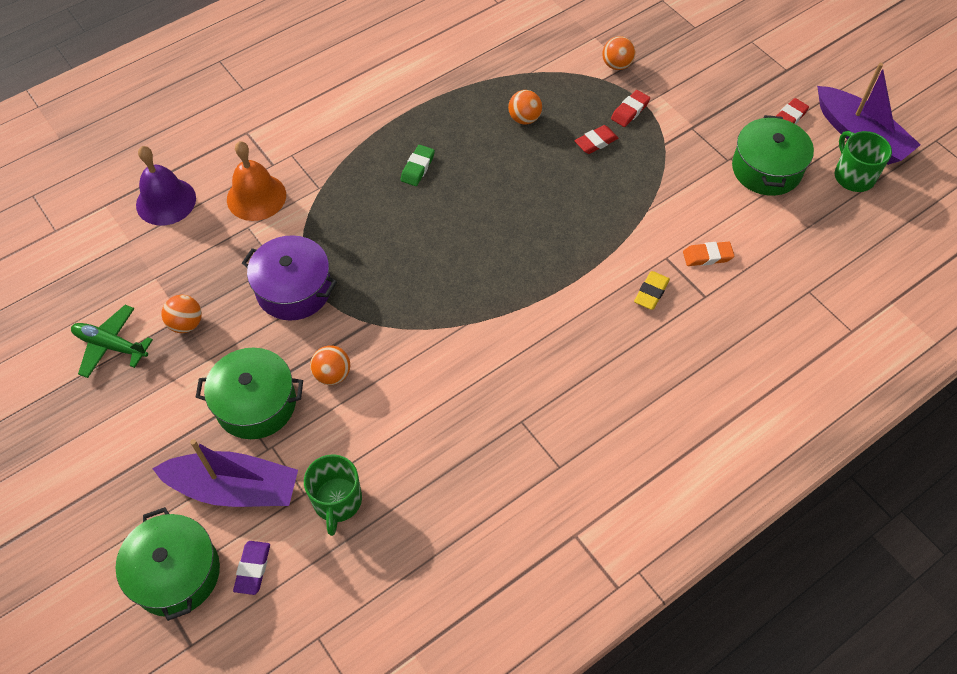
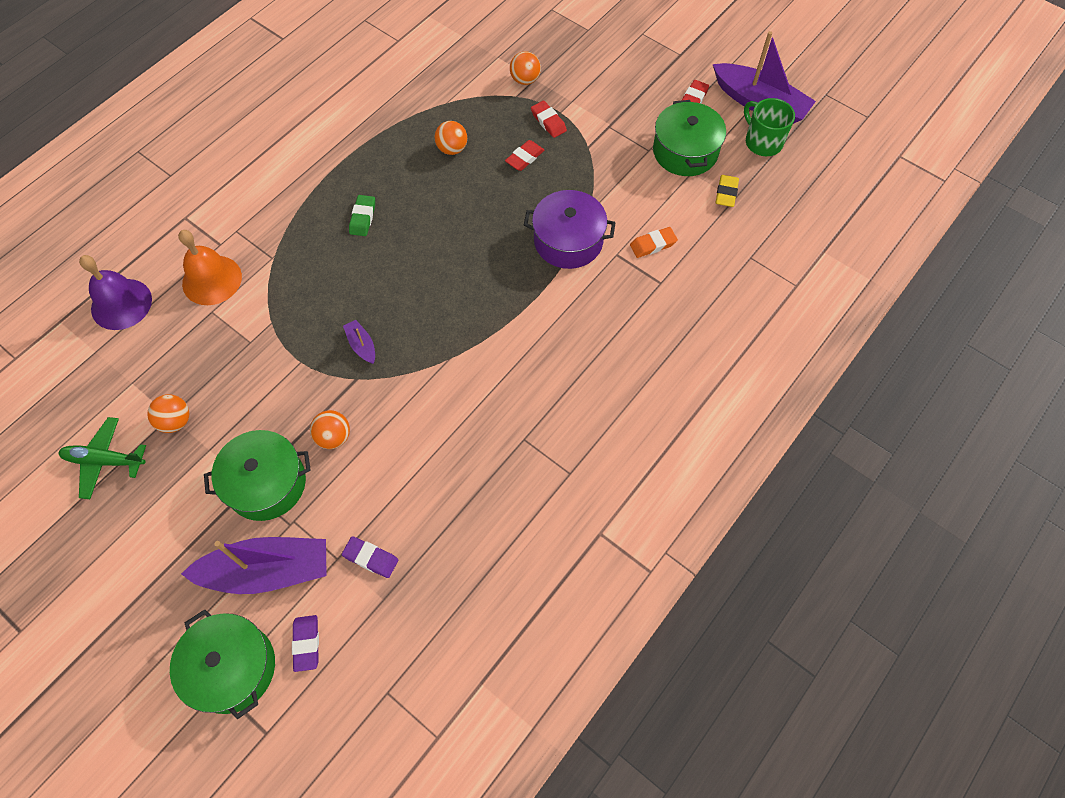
camera: 15 degrees left, 5 degrees up
purple pot [242,235,337,321] -> purple pot moved to [524,190,616,269]
green mug [304,454,362,536] -> purple eraser [342,536,398,578]
red eraser [611,90,650,127] -> red eraser turned 60 degrees counterclockwise [531,101,567,138]
yellow eraser [634,271,670,310] -> yellow eraser moved to [715,175,739,207]
none -> purple boat [343,320,375,364]

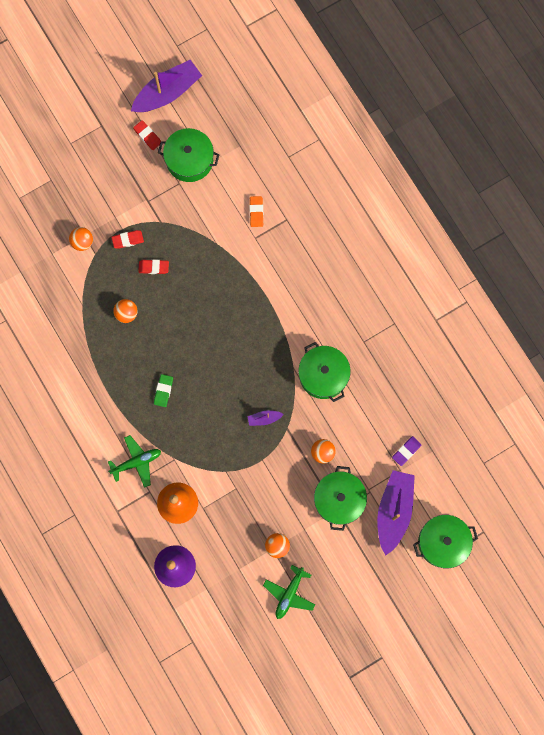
camera: 70 degrees left, 15 degrees up
purple eraser [292,615,319,672] -> none
green eraser [349,195,375,236] -> green eraser turned 75 degrees clockwise [154,374,173,407]
red eraser [505,140,544,171] -> red eraser turned 60 degrees counterclockwise [138,260,169,274]
purple pot [524,190,616,269] -> none
yellow eraser [715,175,739,207] -> none
green mug [744,98,795,156] -> none
none -> green plane [108,435,161,488]
none -> green pot [298,342,351,402]

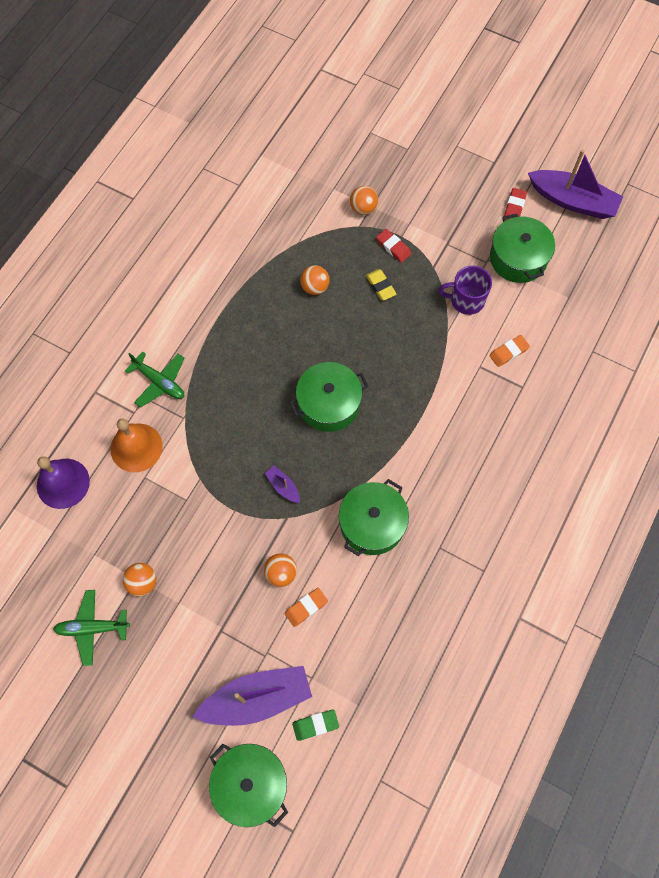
camera: 60 degrees right, 10 degrees down
red eraser [138,260,169,274] -> yellow eraser [366,269,397,301]
green eraser [154,374,173,407] -> green eraser moved to [292,709,339,741]
green pot [314,466,367,531] -> green pot moved to [289,362,369,432]
purple eraser [392,436,421,466] -> none
none -> orange eraser [285,588,328,627]
none -> purple mug [438,266,492,315]

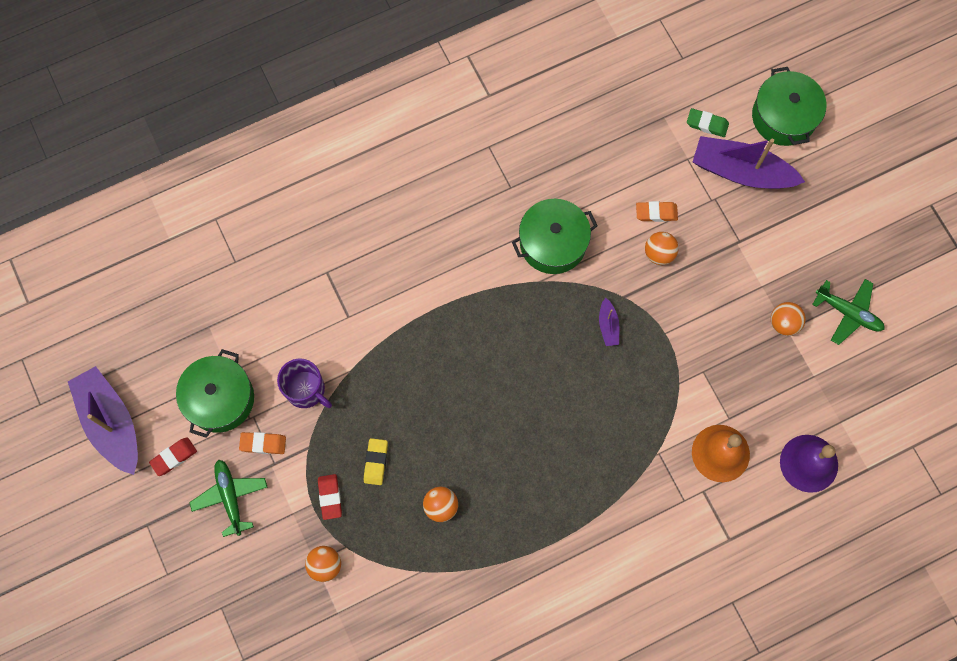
camera: 145 degrees left, 5 degrees up
green plane [125,351,185,408] -> green plane moved to [189,460,268,537]
green pot [289,362,369,432] -> none
orange eraser [489,335,530,367] -> orange eraser moved to [239,432,286,454]

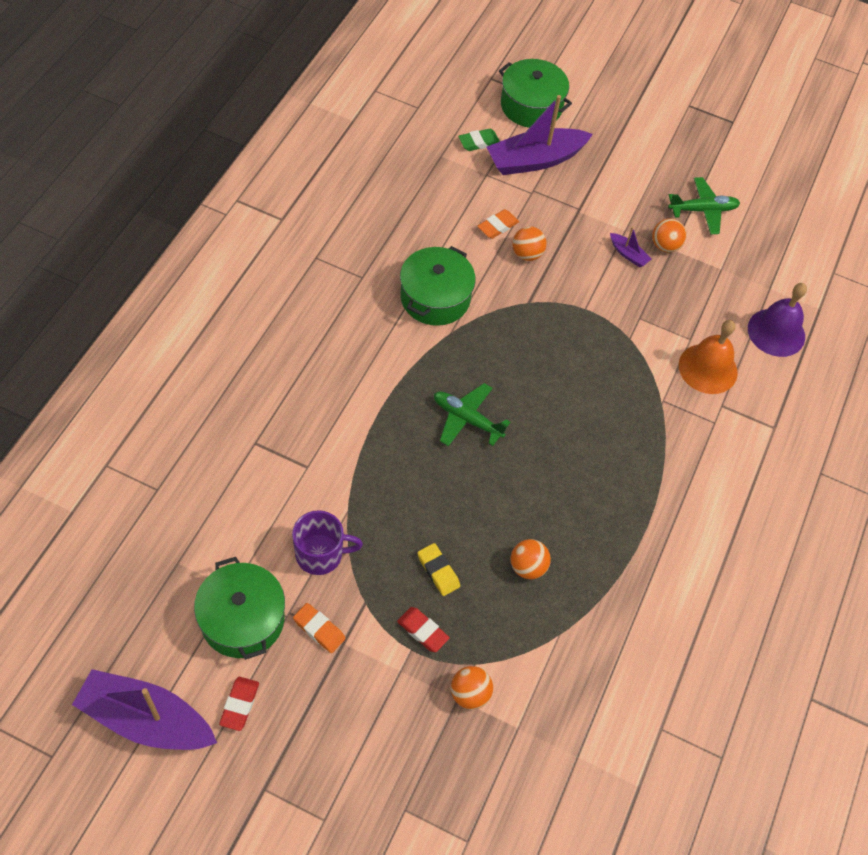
camera: 45 degrees left, 15 degrees down
green plane [189,460,268,537] -> green plane moved to [434,383,510,446]
orange eraser [239,432,286,454] -> orange eraser turned 75 degrees clockwise [293,603,346,653]
purple boat [599,297,619,346] -> purple boat moved to [610,226,651,267]

